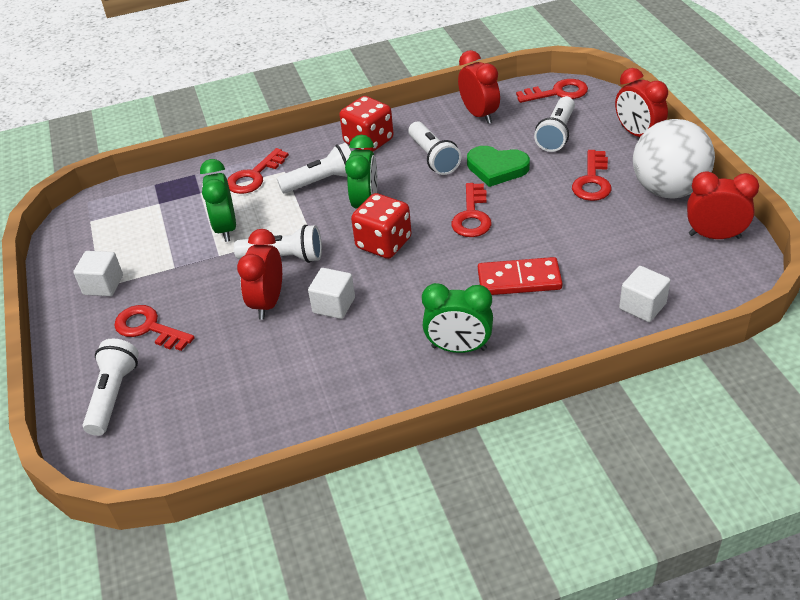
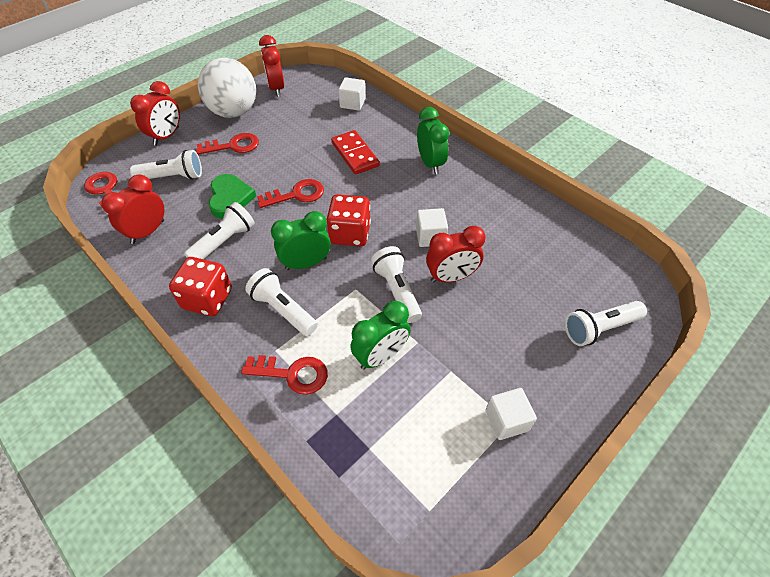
camera: 120 degrees left, 10 degrees up
red key [114,305,195,351] -> none

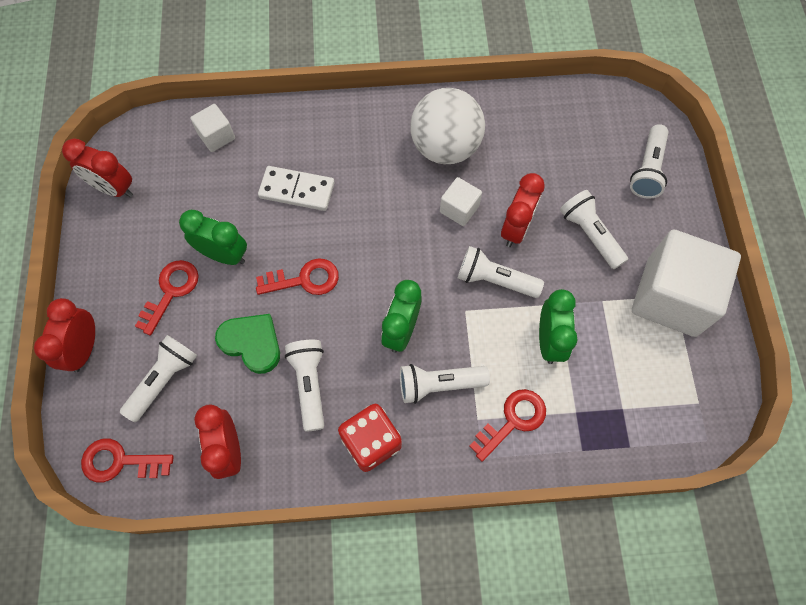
camera: 50 degrees left, 15 degrees up
red clock [130,81,180,145] -> red clock turned 150 degrees counterclockwise [34,298,95,372]
white ball [198,58,256,118] -> white ball moved to [410,88,485,164]
red key [257,179,324,208] -> red key turned 60 degrees clockwise [256,258,339,295]
red dice [326,194,371,246] -> none
red domino [331,130,380,175] -> white domino [258,166,335,211]
green clock [417,107,449,174] -> green clock moved to [179,210,247,265]
white cube [486,388,537,440] -> white cube [632,229,741,337], size x2.17
none -> white flashlight [560,190,628,269]

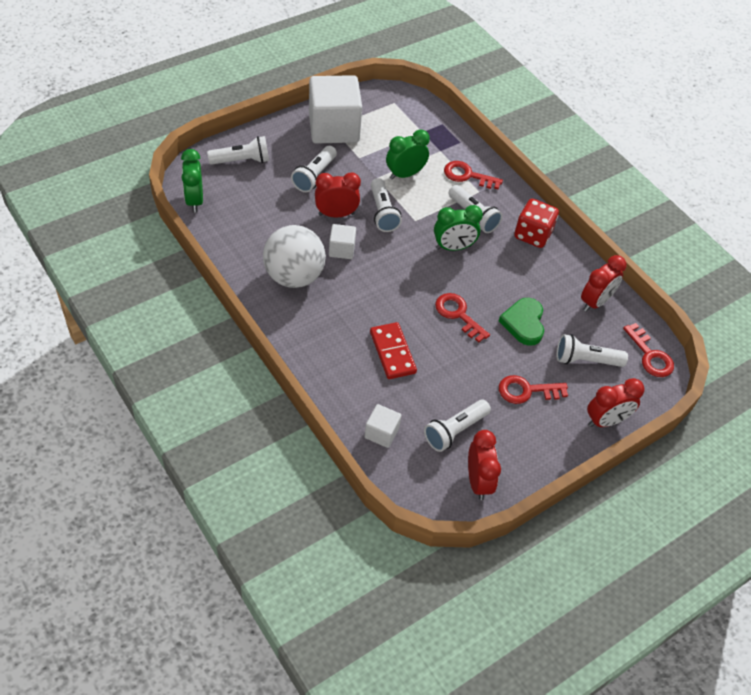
camera: 125 degrees left, 15 degrees down
green clock [179,210,247,265] -> green clock moved to [181,149,203,213]
white domino [258,166,335,211] -> red domino [370,322,417,379]
white flashlight [285,340,324,432] -> white flashlight moved to [424,400,491,452]

